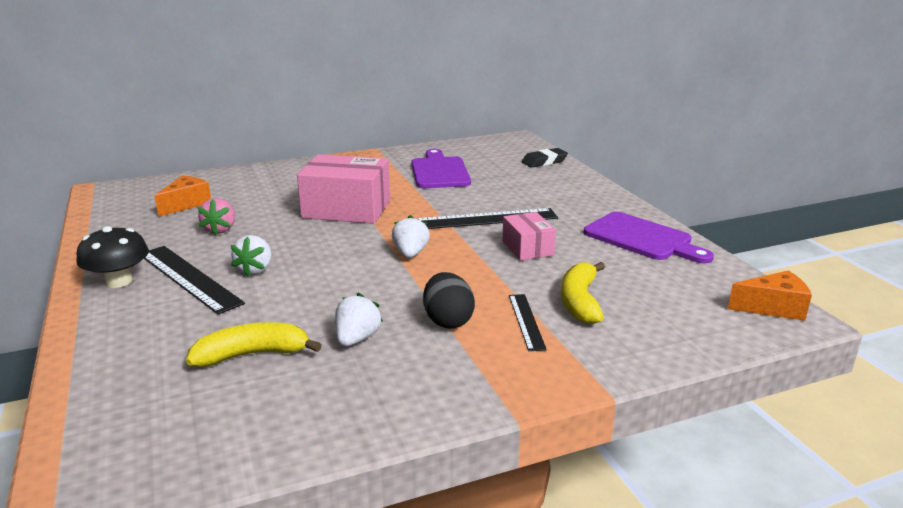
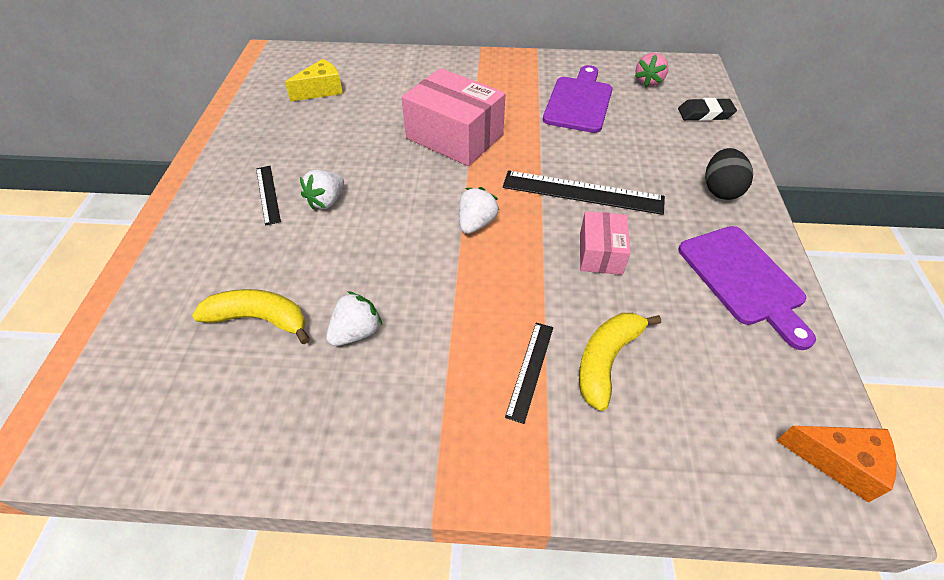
camera: 25 degrees right, 25 degrees up
black mushroom [76,226,149,288] -> none
black ruler [144,246,245,315] -> black ruler [256,166,281,226], size x0.56
orange cheese [155,176,211,216] -> yellow cheese [285,59,343,101]
pink strawberry [198,198,235,235] -> pink strawberry moved to [635,53,669,87]
black egg [423,272,475,329] -> black egg moved to [705,148,753,200]

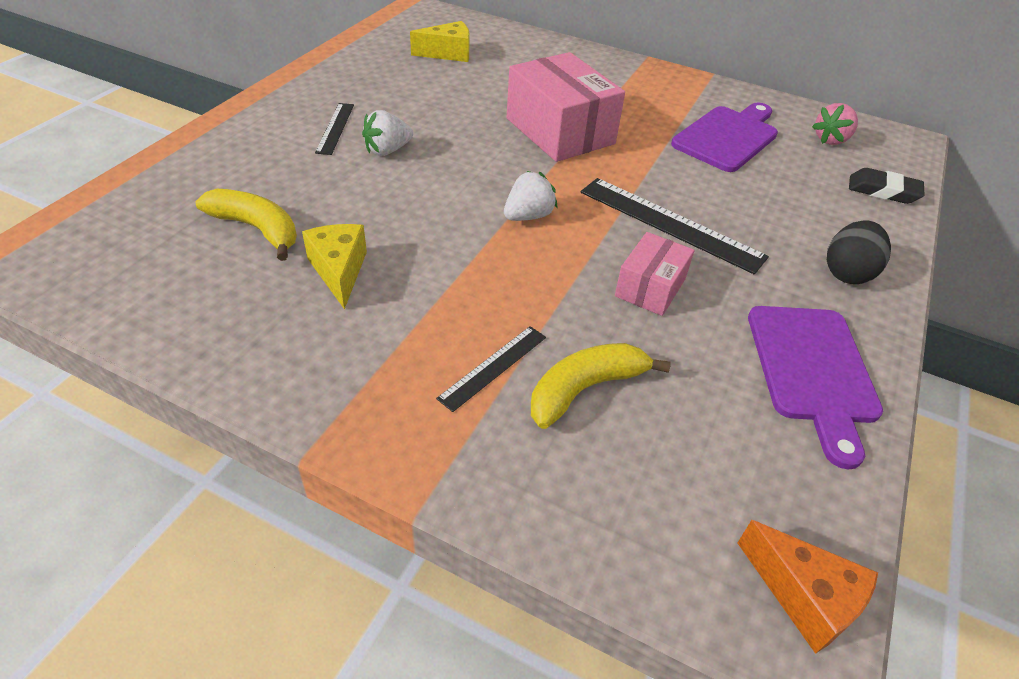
camera: 20 degrees right, 5 degrees down
white strawberry [326,291,382,346] -> yellow cheese [302,224,367,310]

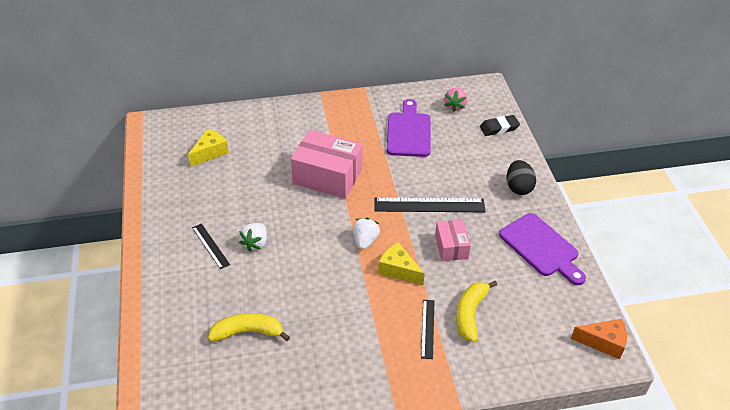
camera: 35 degrees left, 0 degrees up
yellow cheese [302,224,367,310] -> yellow cheese moved to [378,242,425,285]

